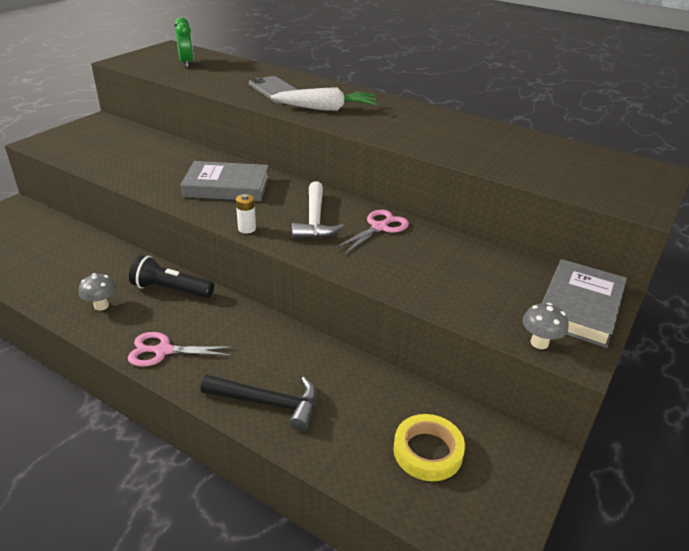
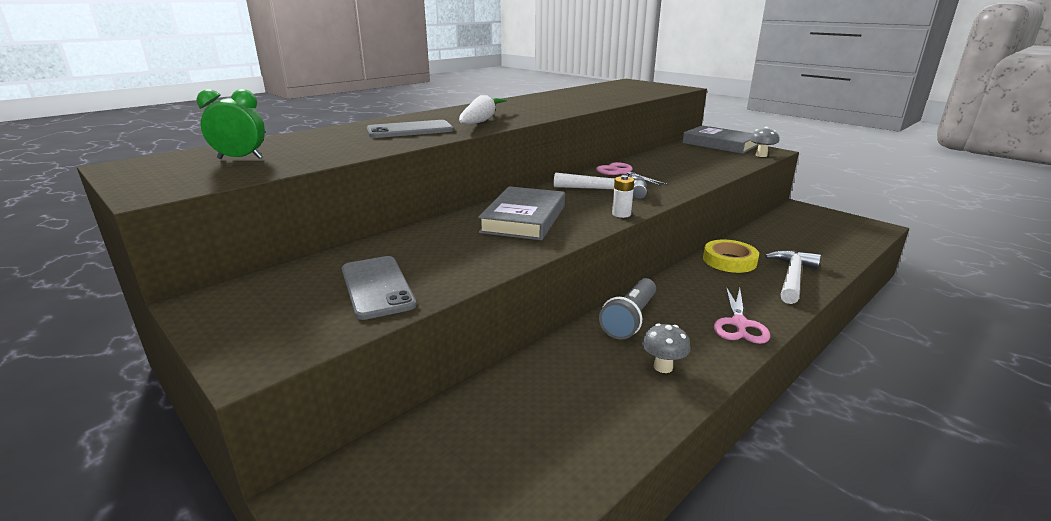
camera: 75 degrees left, 10 degrees down
black flashlight [129,255,214,298] -> grey flashlight [599,278,656,340]
black hammer [200,375,317,431] -> white hammer [765,250,821,304]
yellow tape [394,414,465,481] -> yellow tape moved to [703,240,759,273]
none -> grey phone [342,256,416,320]

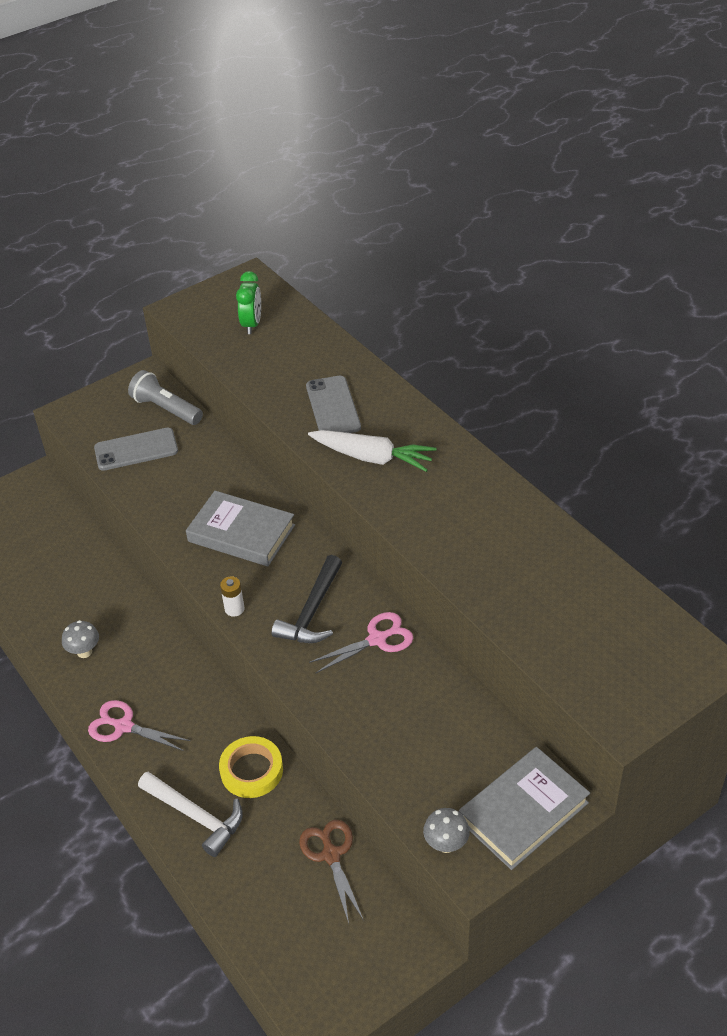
camera: 100 degrees right, 20 degrees up
white hammer [554,173,647,199] -> black hammer [272,555,342,643]
grey flashlight [599,278,656,340] -> grey flashlight moved to [128,370,203,425]
none -> brown scissors [299,820,363,924]

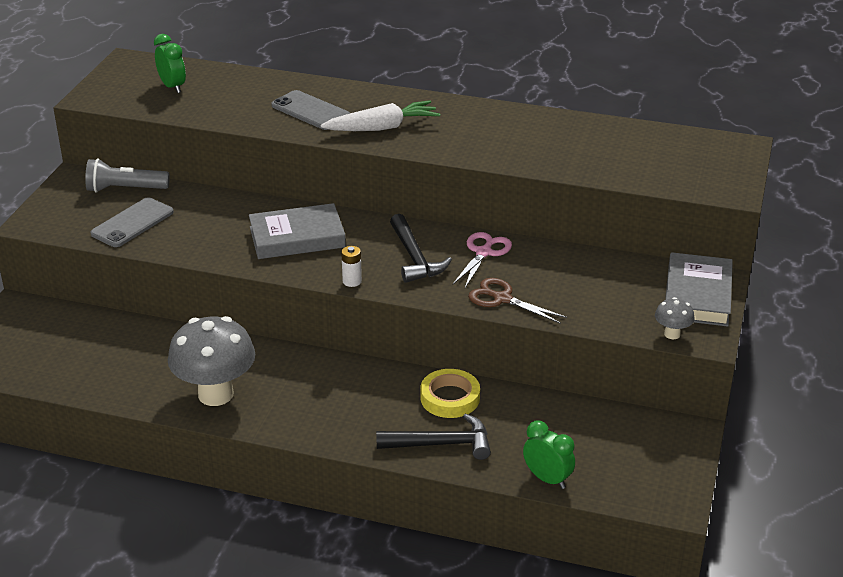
camera: 40 degrees left, 10 degrees down
grey mushroom [62,620,99,658] -> grey mushroom [168,316,255,406], size x2.24
pink scissors [88,700,190,751] -> none
white hammer [138,772,243,857] -> black hammer [376,413,491,460]
brown scissors [299,820,363,924] -> brown scissors moved to [468,278,567,324]
none -> green clock [523,420,575,489]

